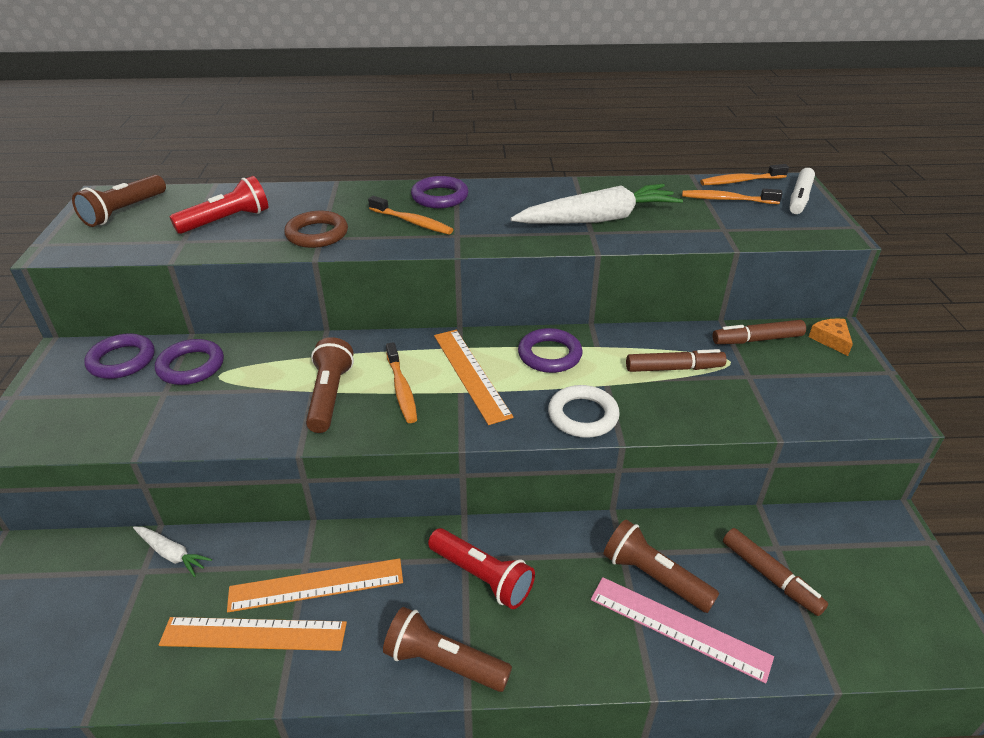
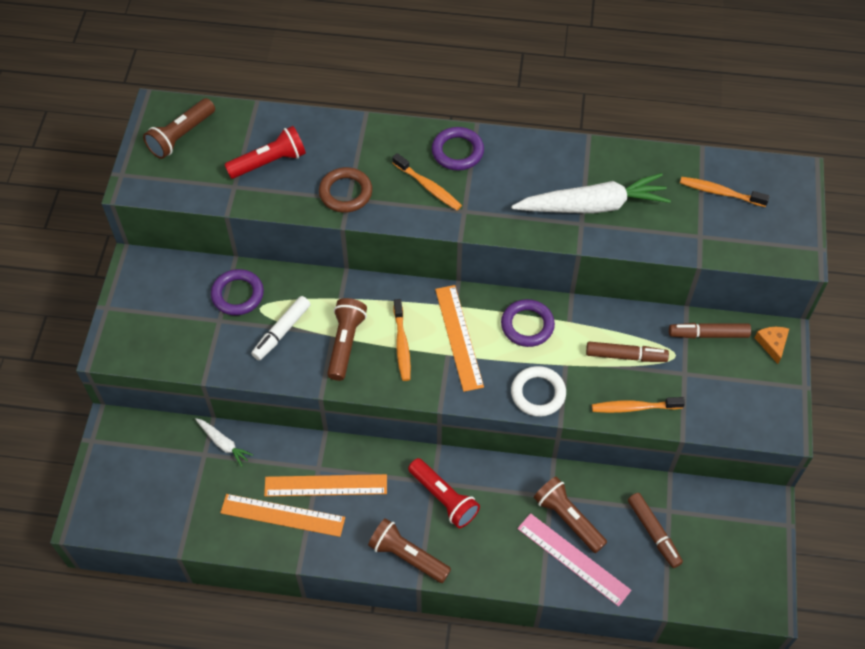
camera: 10 degrees right, 20 degrees up
purple ring [84,334,155,379] -> none
orange toothbrush [700,164,789,185] -> orange toothbrush moved to [592,397,685,413]
white marker [789,168,815,214] -> white marker moved to [251,296,311,360]

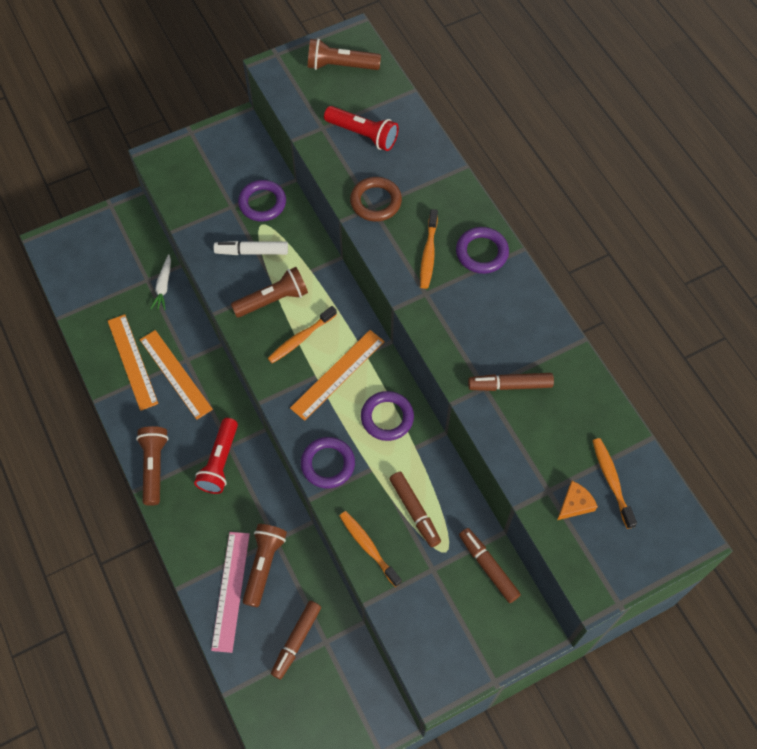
camera: 55 degrees right, 5 degrees up
white carrot [511,173,671,214] -> brown marker [468,373,554,391]
white ring [511,366,566,417] -> purple ring [301,437,355,489]
orange cheese [755,327,789,364] -> orange cheese moved to [557,481,598,520]

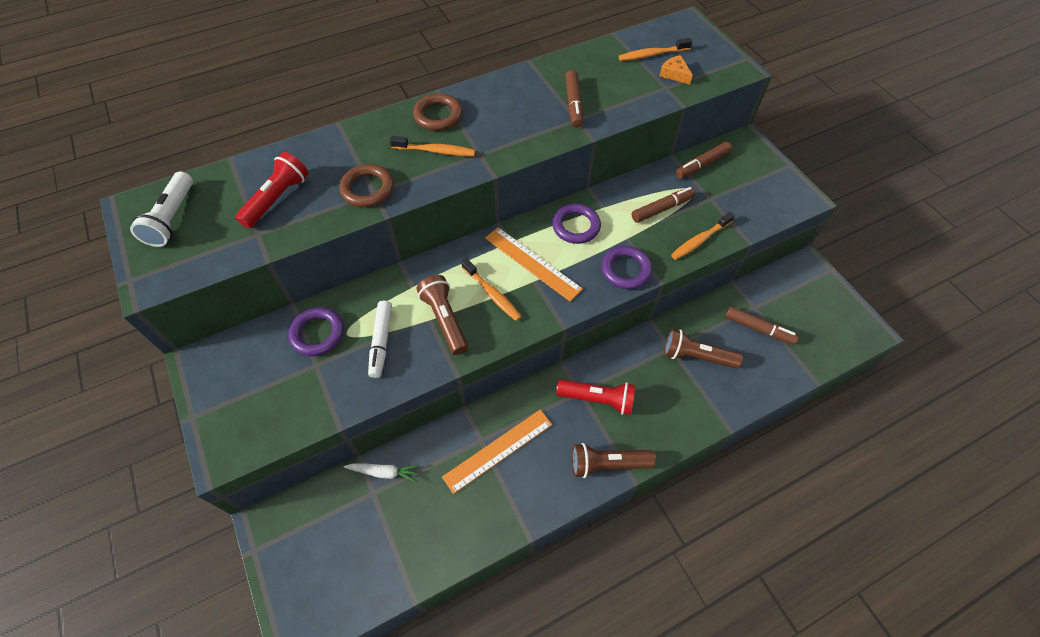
camera: 90 degrees left, 5 degrees down
orange ruler [108,314,159,411] -> none
pink ruler [211,532,250,653] -> none
brown flashlight [308,38,381,70] -> white flashlight [130,172,193,247]
purple ring [456,227,509,274] -> brown ring [413,93,463,131]

